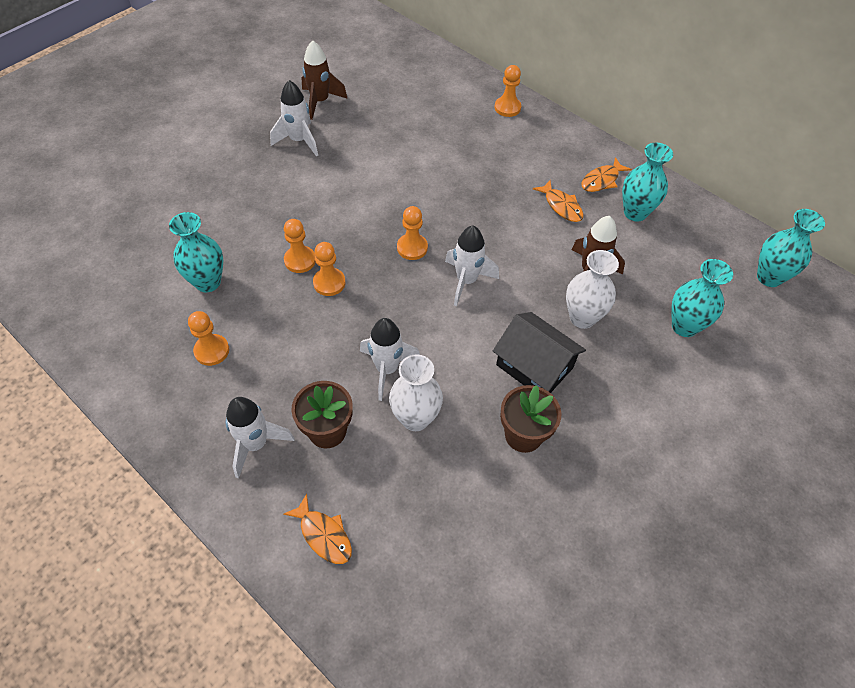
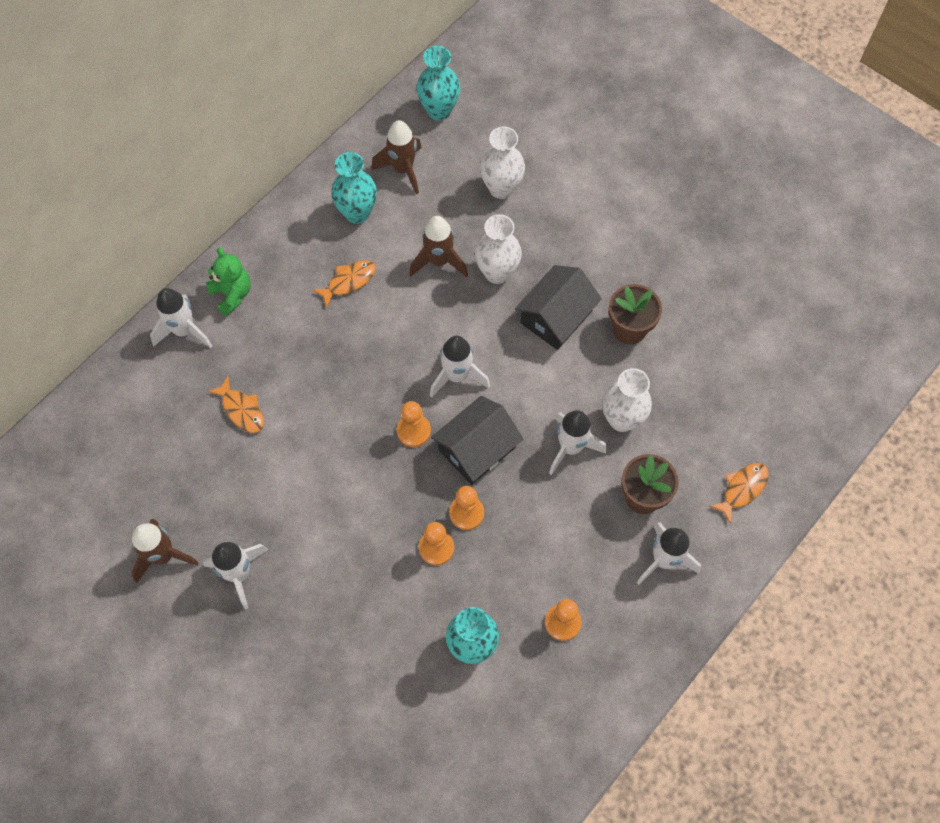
camera: 90 degrees left, 10 degrees up
orange pawn [495,65,521,117] -> white rocket [150,288,212,348]
orange fish [581,157,632,192] -> orange fish moved to [208,376,264,433]
turquoise vase [671,259,733,337] -> white vase [480,127,525,199]
none -> green teddy bear [206,247,251,316]
none -> brown rocket [371,120,422,194]
none -> black house [431,396,523,485]

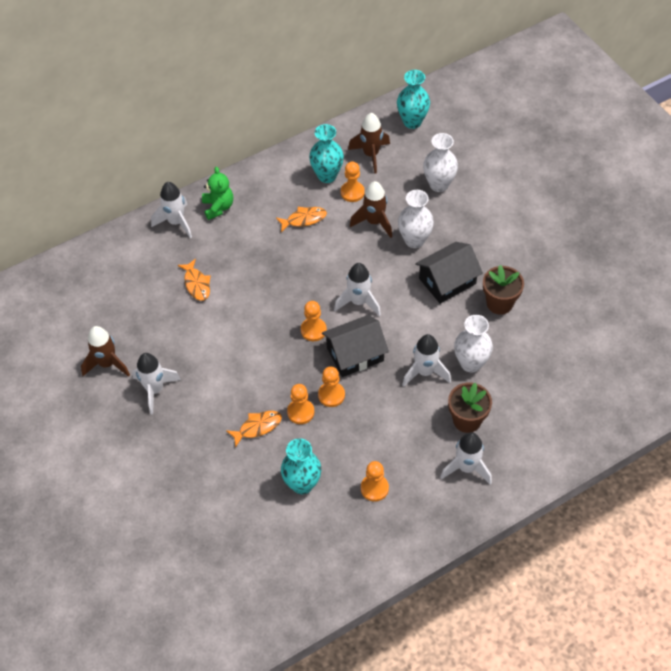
camera: 20 degrees right, 10 degrees down
orange fish [710,463,769,524] -> orange fish moved to [227,411,282,448]
none -> orange pawn [341,161,365,202]

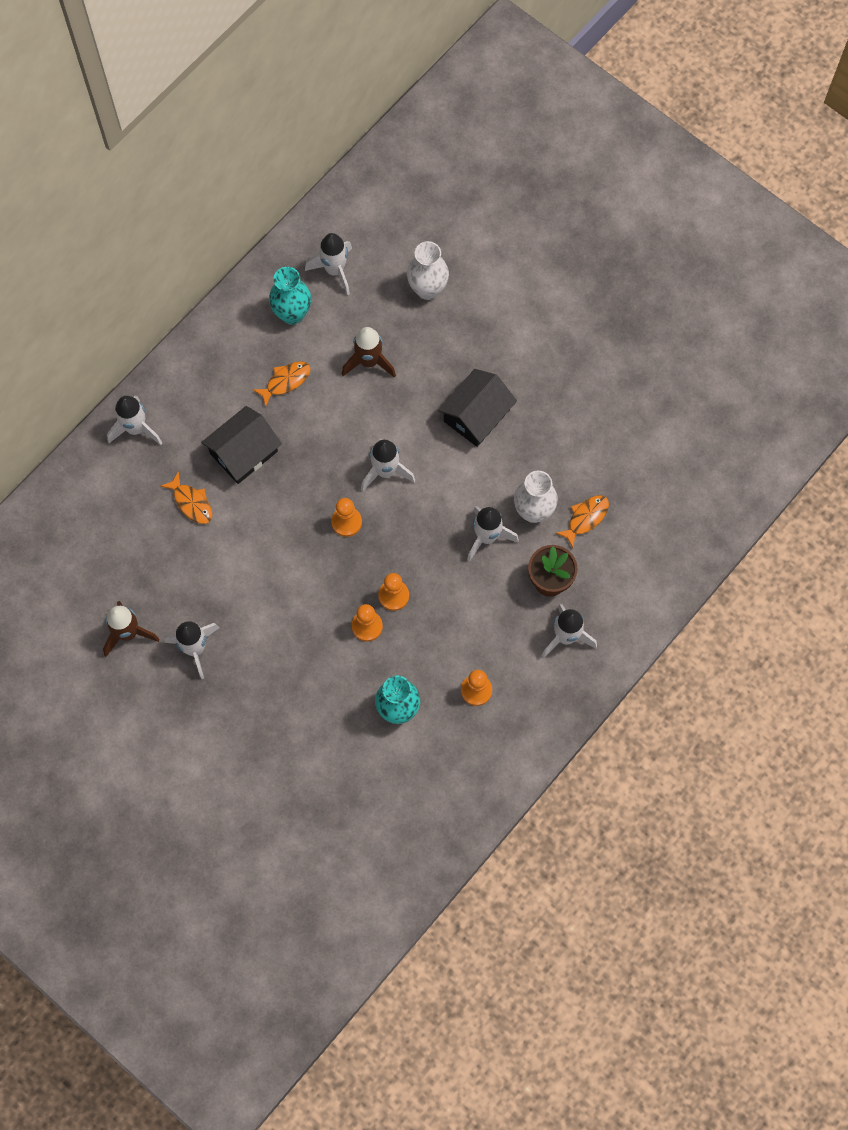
camera: 20 degrees left, 15 degrees up
green teddy bear [202,167,233,220] -> none
orange fish [227,411,282,448] -> orange fish moved to [556,495,609,548]
black house [322,315,389,377] -> black house moved to [201,406,282,484]
orange pawn [341,161,365,202] -> none
brown rocket [348,113,390,174] -> white rocket [305,233,352,295]
turquoise vase [397,70,430,129] -> none
white vase [398,190,434,248] -> none
brown flower pot [483,265,524,315] -> none

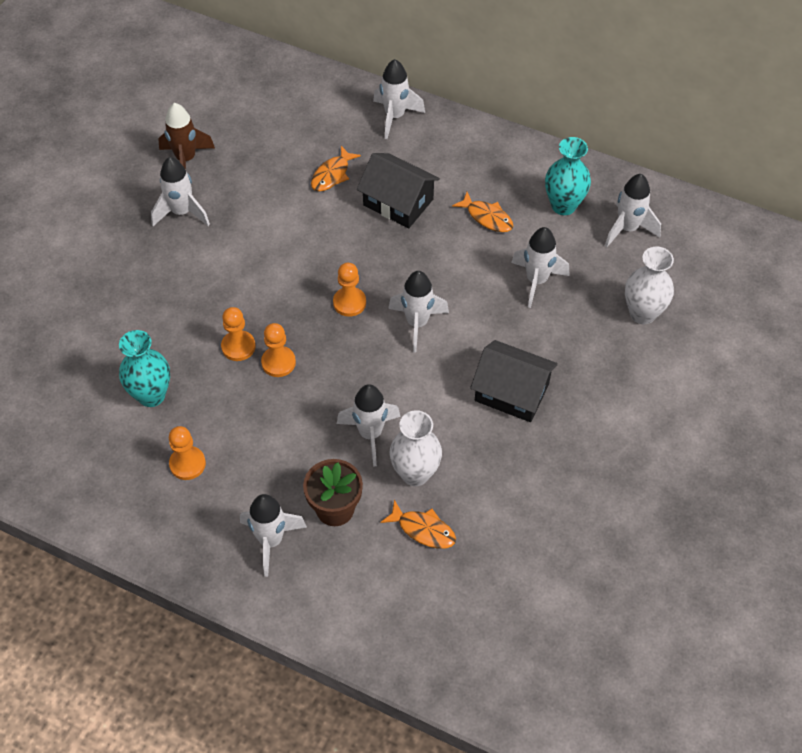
camera: 75 degrees right, 15 degrees down
brown rocket [342,327,396,378] -> white rocket [511,227,569,308]

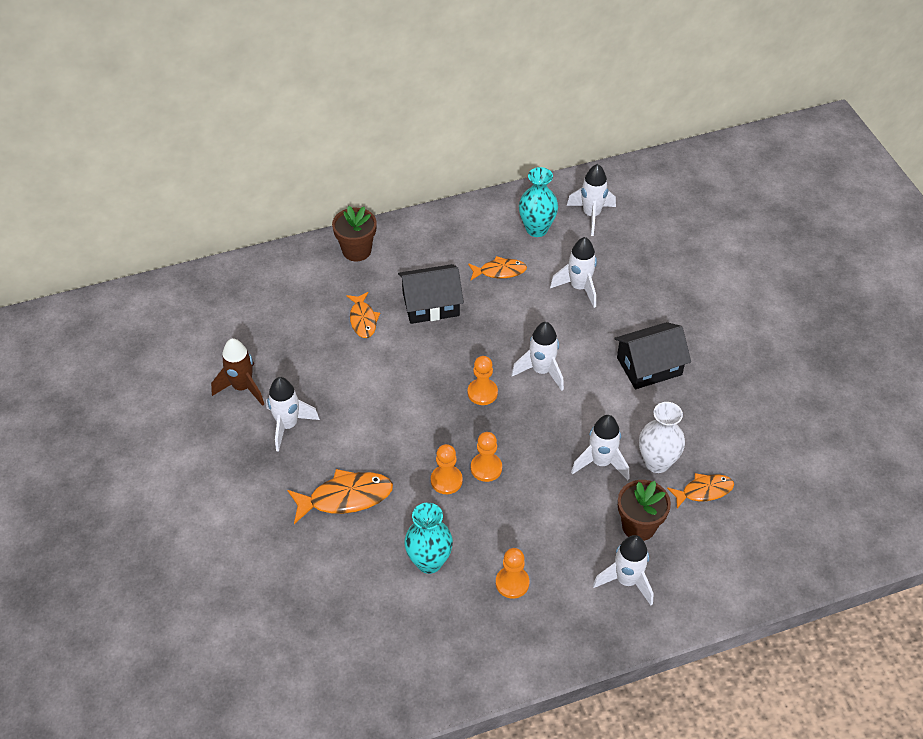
camera: 45 degrees left, 5 degrees down
white rocket [373,59,425,139] -> brown flower pot [332,206,377,261]
white vase [625,247,674,324] -> none
none -> orange fish [287,469,393,524]

